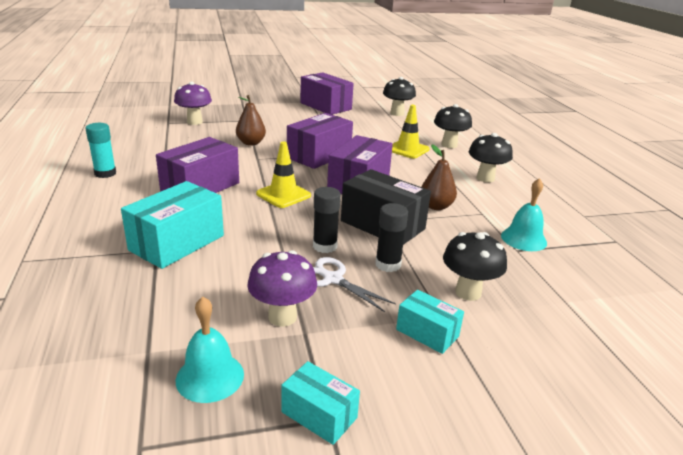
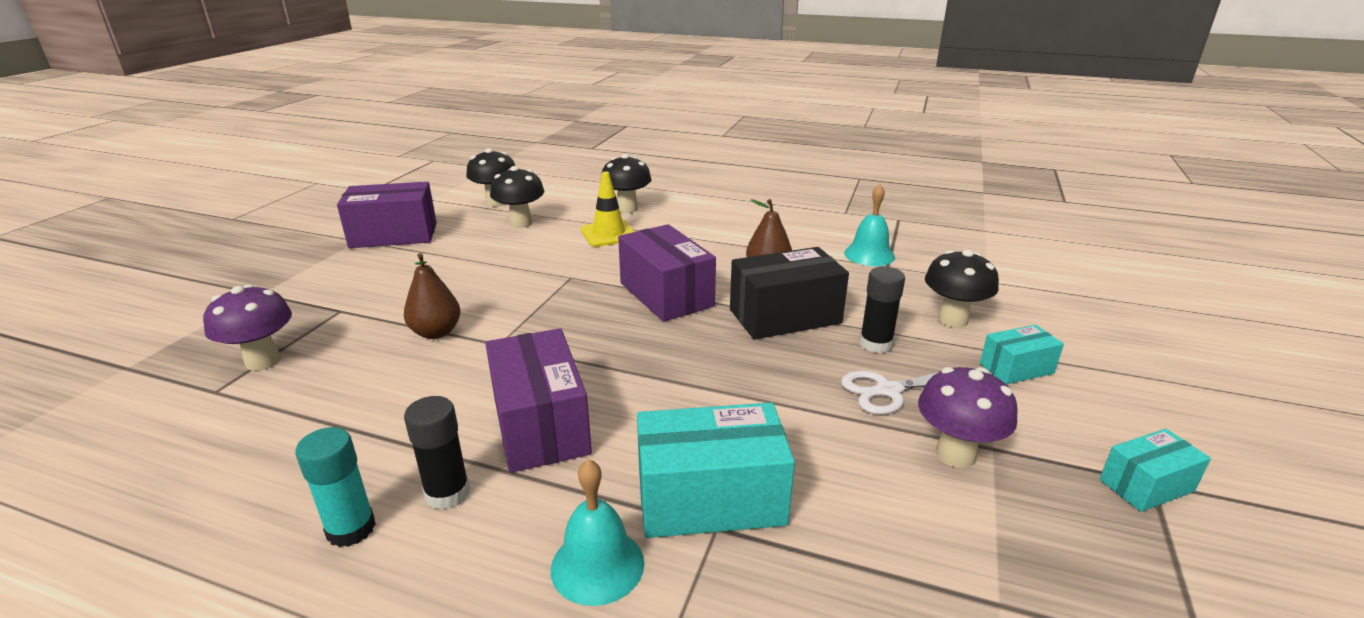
camera: 55 degrees left, 0 degrees up
turquoise box [121,181,224,269] -> turquoise box turned 75 degrees counterclockwise [637,402,795,538]
turquoise bell [176,297,244,403] -> turquoise bell moved to [551,459,644,606]
yellow traffic cone [256,142,311,208] -> none
purple box [287,113,353,169] -> none
black glue stick [313,187,341,253] -> black glue stick moved to [404,396,470,510]
black mushroom [469,133,513,182] -> black mushroom moved to [490,166,544,228]

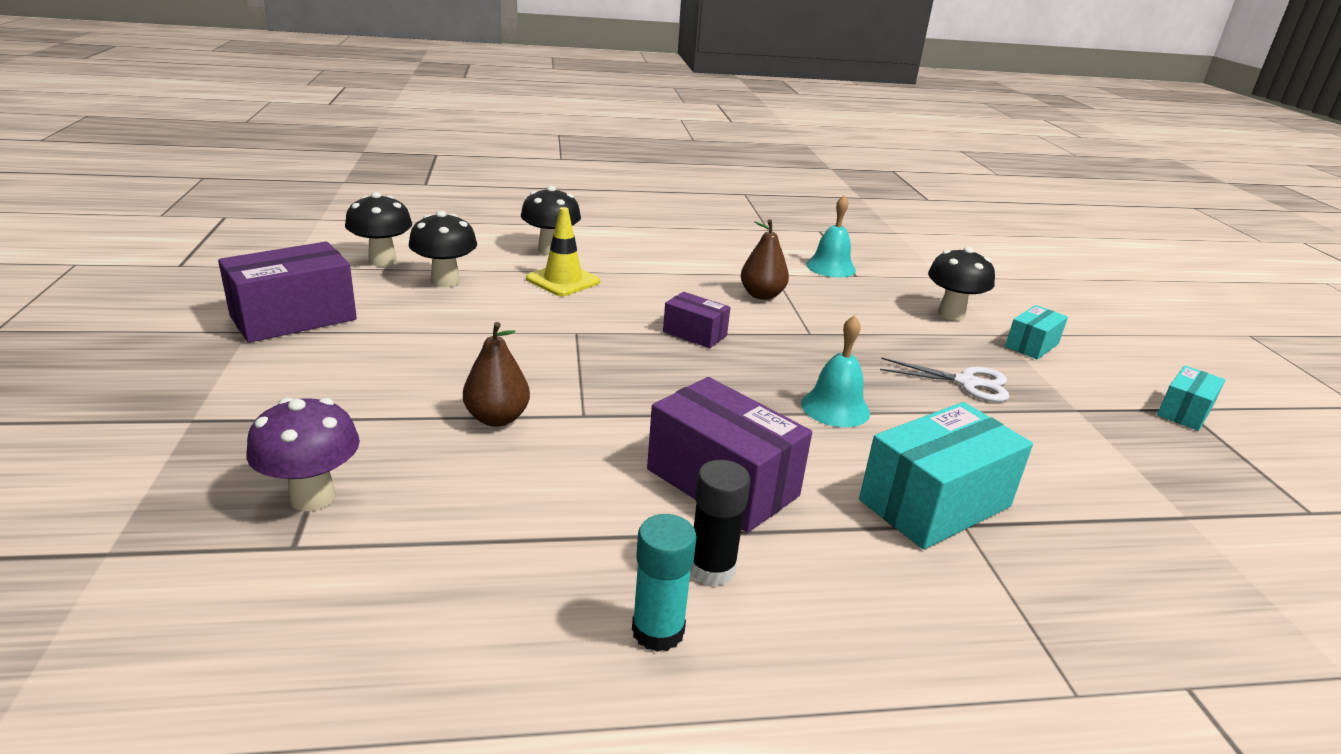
camera: 30 degrees left, 0 degrees up
turquoise bell [551,459,644,606] -> turquoise bell moved to [801,315,870,427]
purple box [618,224,716,322] -> purple box [663,292,731,348], size x0.55
black box [730,247,849,340] -> none
white scissors [841,366,961,415] -> white scissors turned 120 degrees counterclockwise [880,358,1009,402]
black glue stick [859,267,905,353] -> none
purple mushroom [918,367,1018,468] -> none

